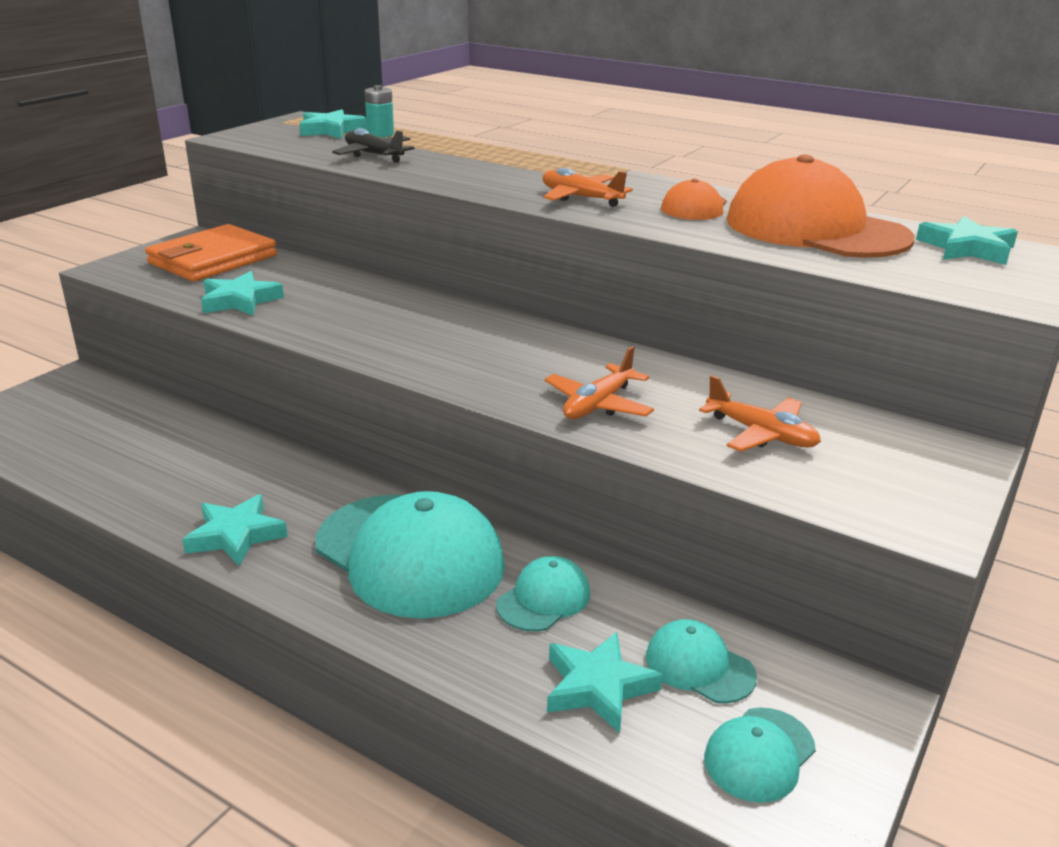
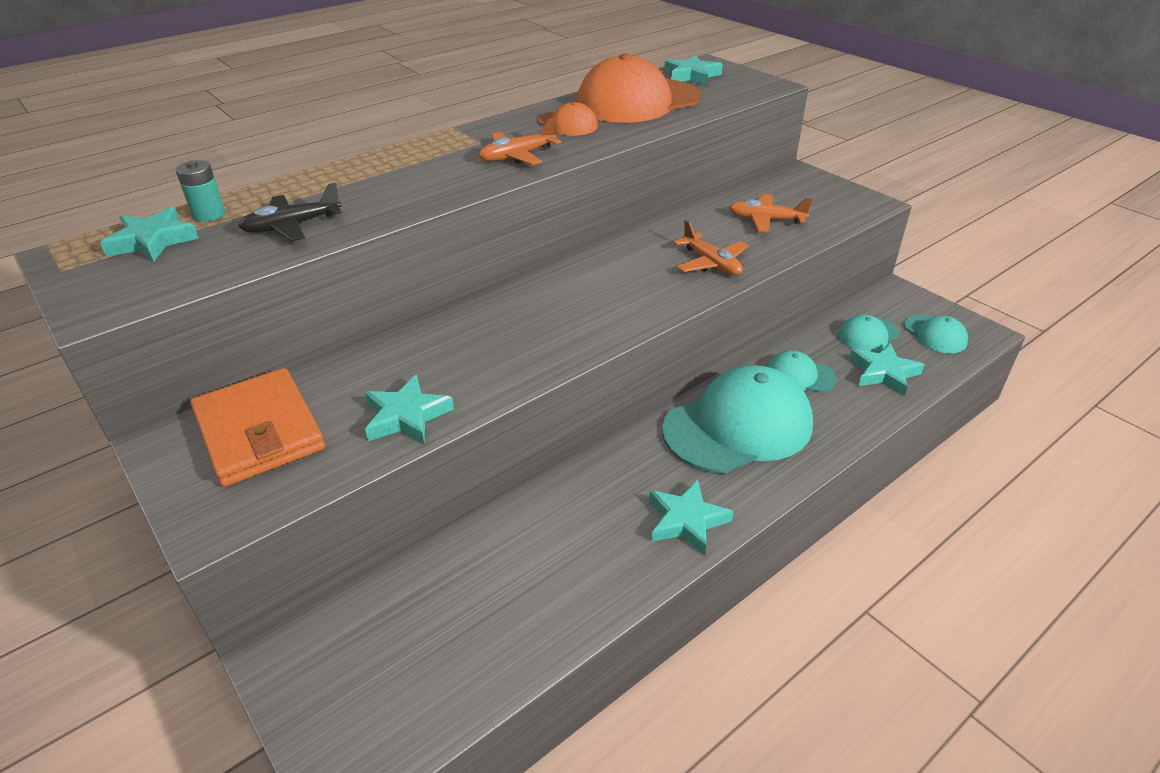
camera: 70 degrees left, 10 degrees up
turquoise cap [496,556,590,632] -> turquoise cap turned 45 degrees counterclockwise [767,351,837,392]
orange plane [699,375,821,452] -> orange plane turned 135 degrees counterclockwise [729,194,812,232]

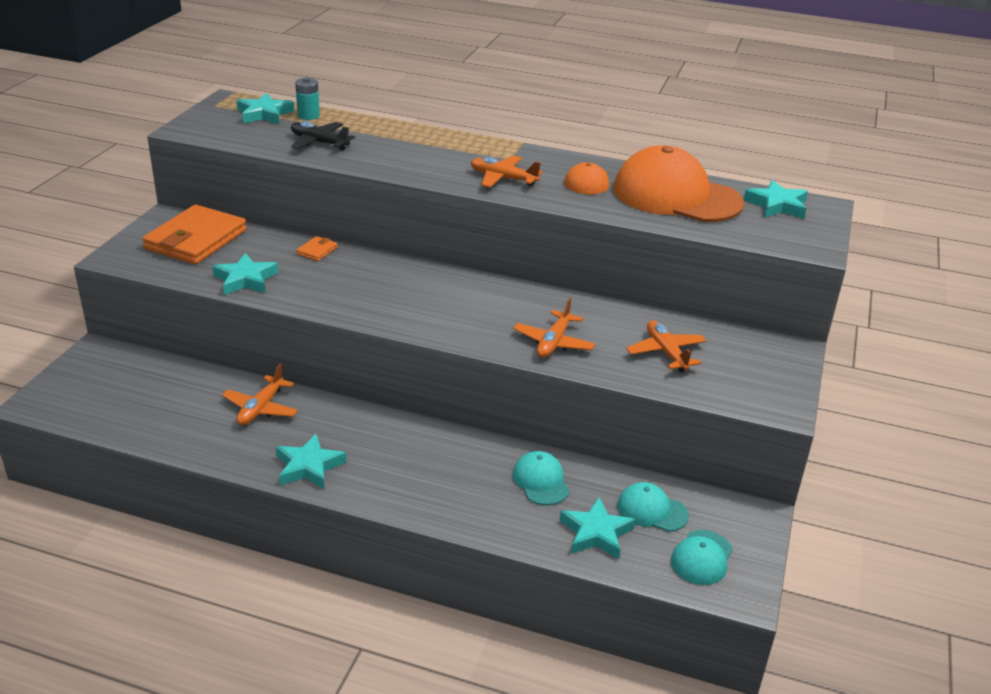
camera: 55 degrees right, 5 degrees down
turquoise cap [662,365,813,474] -> none
none -> orange plane [222,364,298,425]
none -> orange wallet [296,236,338,261]

